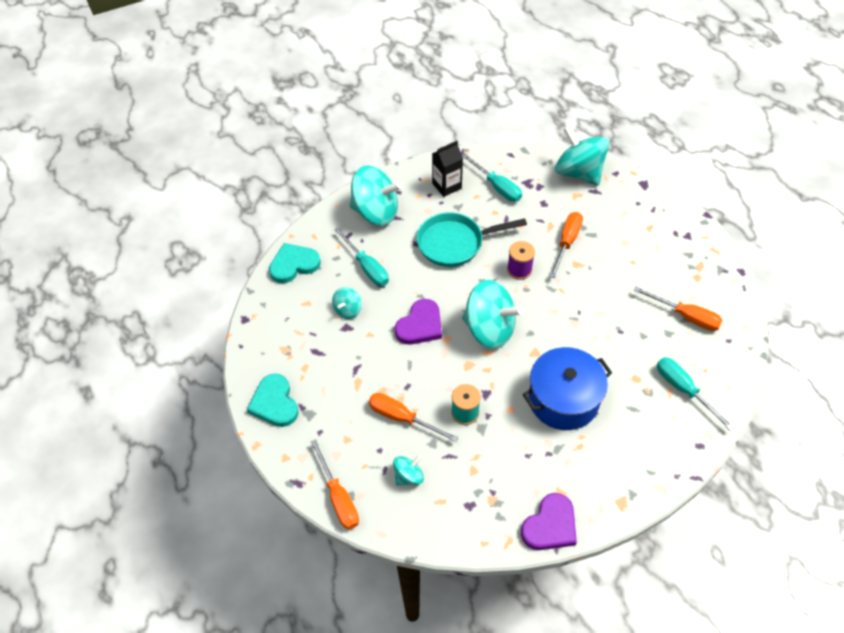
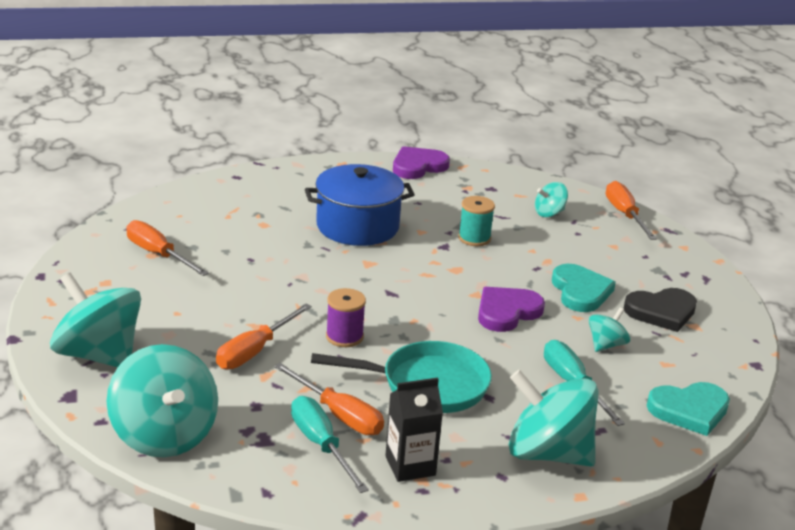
camera: 170 degrees left, 25 degrees down
turquoise heart [247,374,299,427] -> turquoise heart moved to [552,264,616,312]
orange screwdriver [368,393,458,442] -> orange screwdriver moved to [274,363,384,435]
turquoise spinning top [462,280,523,349] -> turquoise spinning top moved to [50,273,141,368]
turquoise screwdriver [657,357,734,431] -> none
none -> black heart [624,288,697,332]

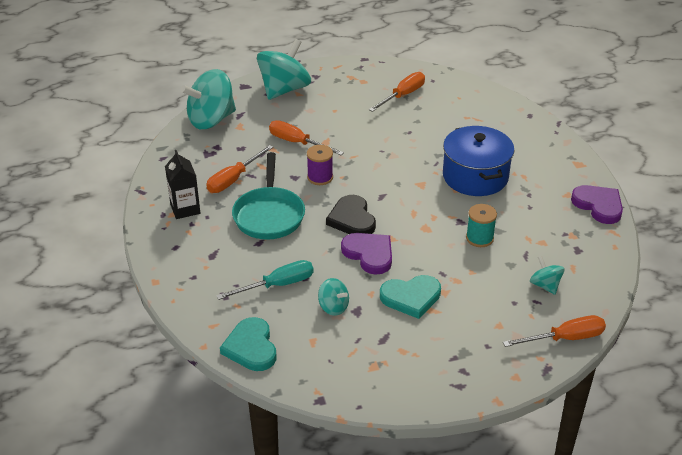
camera: 90 degrees right, 10 degrees up
turquoise screwdriver [291,396,369,493] -> none
turquoise spinning top [509,370,599,467] -> none
black heart [624,288,697,332] -> black heart moved to [326,195,376,234]

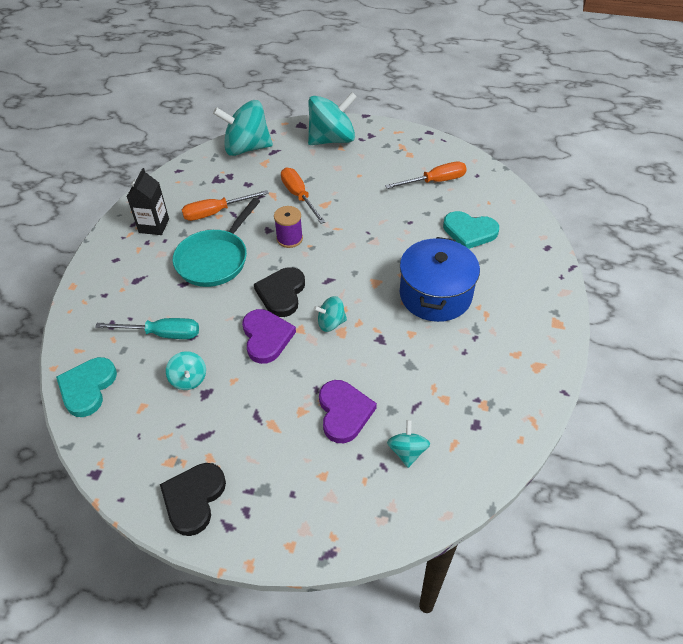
camera: 30 degrees right, 10 degrees up
turquoise heart [380,275,441,319] -> turquoise heart moved to [443,211,499,249]
turquoise spool [466,204,497,247] -> none
orange screwdriver [503,315,606,347] -> none
purple heart [571,185,623,224] -> purple heart moved to [319,380,377,443]
none -> black heart [160,463,226,536]
none -> turquoise spinning top [314,296,347,332]

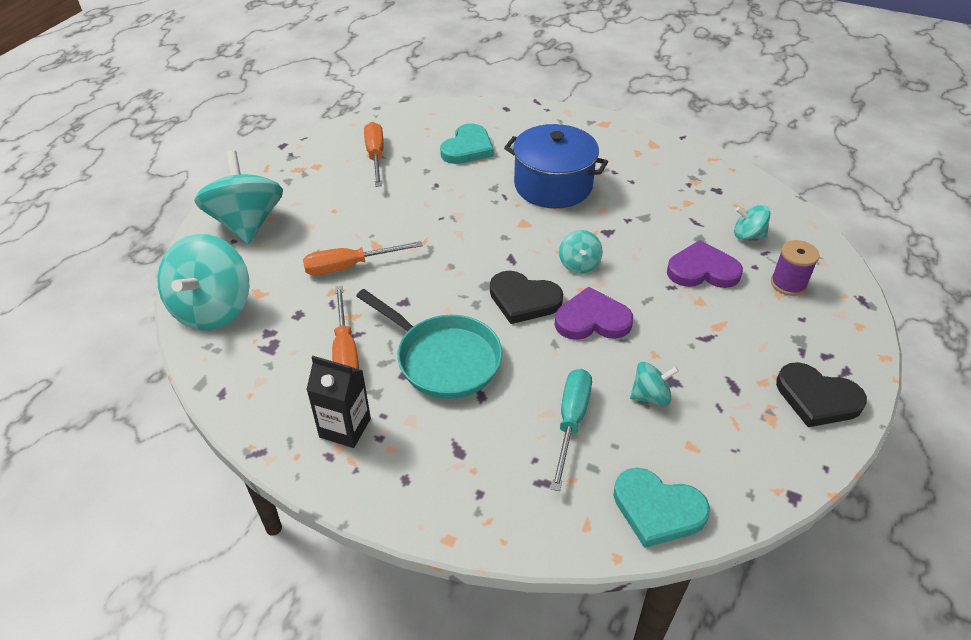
camera: 80 degrees left, 5 degrees down
purple spool [274,206,303,248] -> purple spool moved to [771,240,820,296]

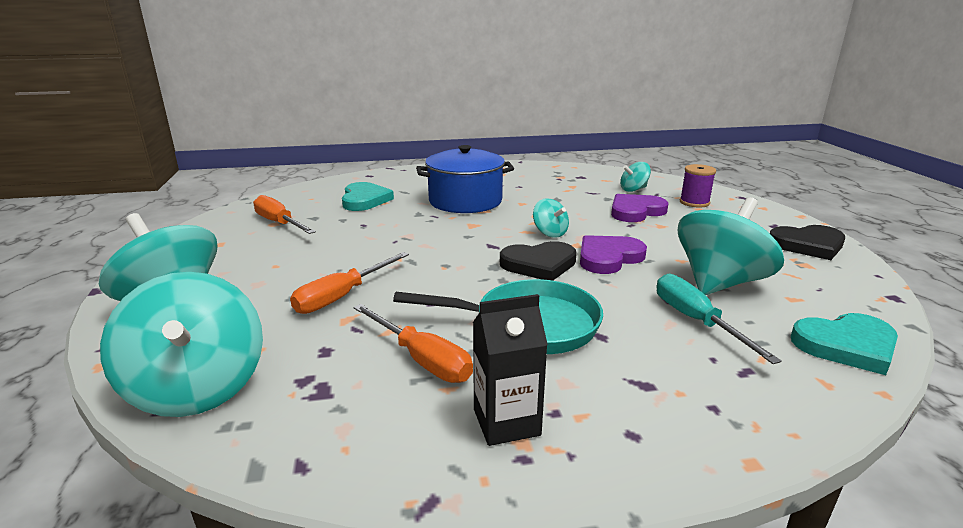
camera: 35 degrees left, 20 degrees down
turquoise spinning top [630,362,679,406] -> turquoise spinning top [678,197,784,295], size x2.06

